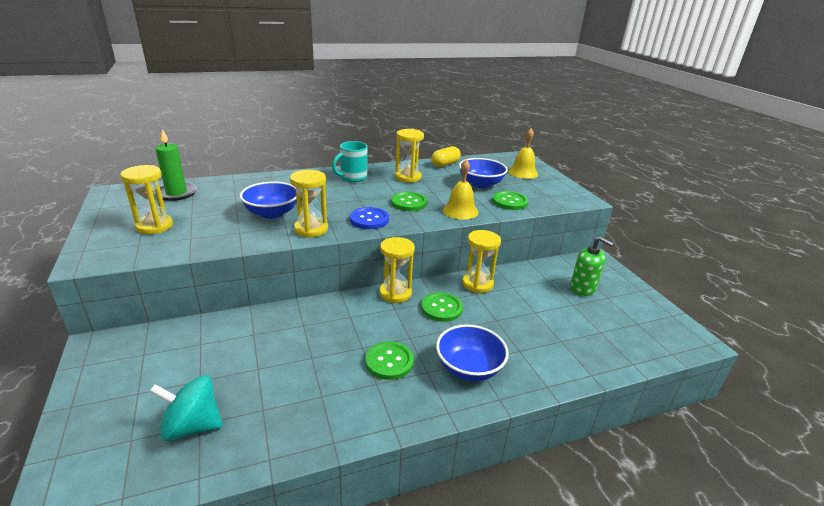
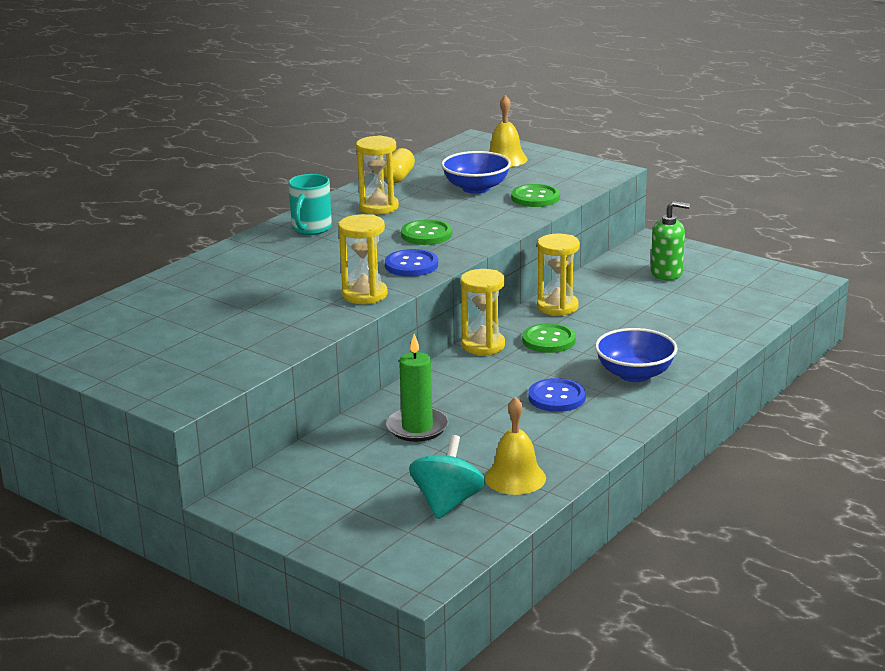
camera: 30 degrees left, 5 degrees down
yellow hourglass [120,165,173,234] -> none
turquoise spinning top [149,375,223,441] -> turquoise spinning top turned 135 degrees clockwise [409,435,485,519]
green candle [154,129,197,201] -> green candle moved to [386,334,449,442]
blue bowl [240,182,297,219] -> none
green button [365,341,414,380] -> blue button [528,378,586,412]
yellow bell [443,159,478,220] -> yellow bell moved to [485,397,546,495]

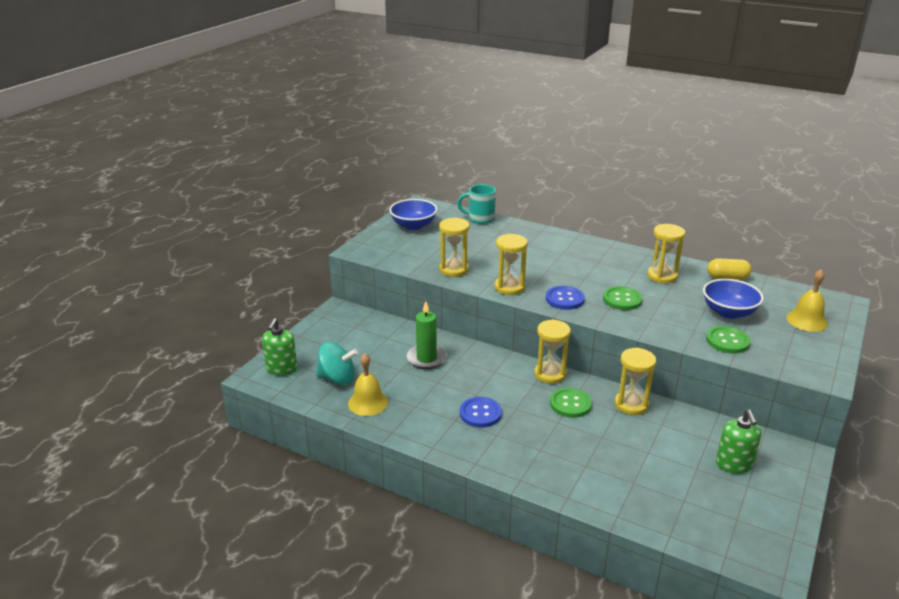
camera: 80 degrees right, 5 degrees up
turquoise mug [288,174,332,235] -> turquoise mug moved to [457,184,496,224]
blue bowl [595,328,678,382] -> blue bowl moved to [389,199,438,230]
none -> green soap dispenser [262,318,298,376]
none -> yellow hourglass [439,217,470,277]

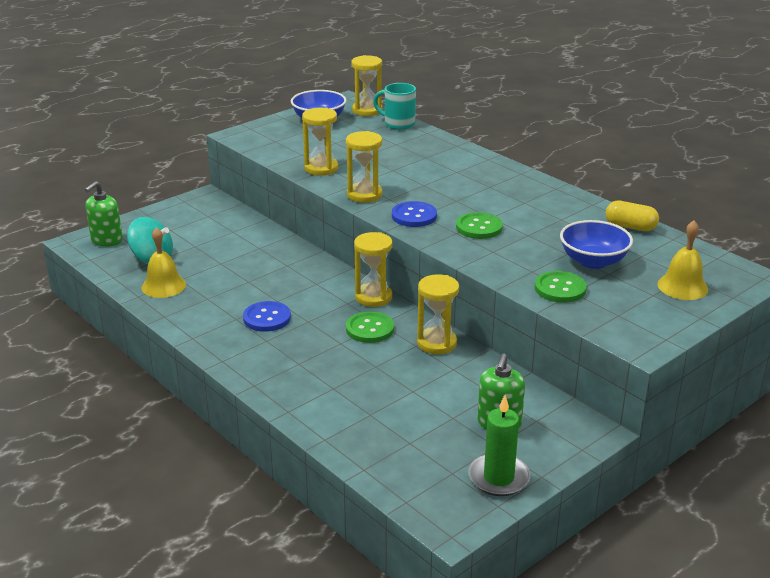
camera: 20 degrees right, 0 degrees up
green candle [406,301,447,369] -> green candle moved to [468,395,530,496]
yellow hourglass [647,224,685,284] -> yellow hourglass moved to [351,55,382,116]

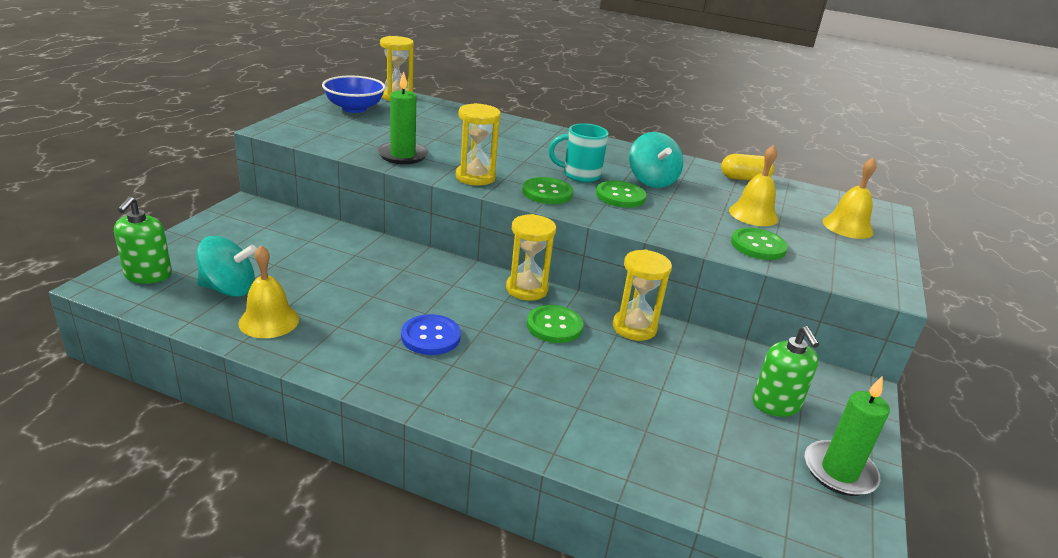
camera: 30 degrees left, 0 degrees up
yellow hourglass [302,108,338,176] -> green candle [377,71,428,164]
turquoise mug [373,83,416,130] -> turquoise mug moved to [549,123,608,182]
blue button [392,201,437,227] -> green button [523,177,573,204]
blue bowl [560,220,633,269] -> yellow bell [729,145,778,226]
none -> turquoise spinning top [629,132,683,188]

